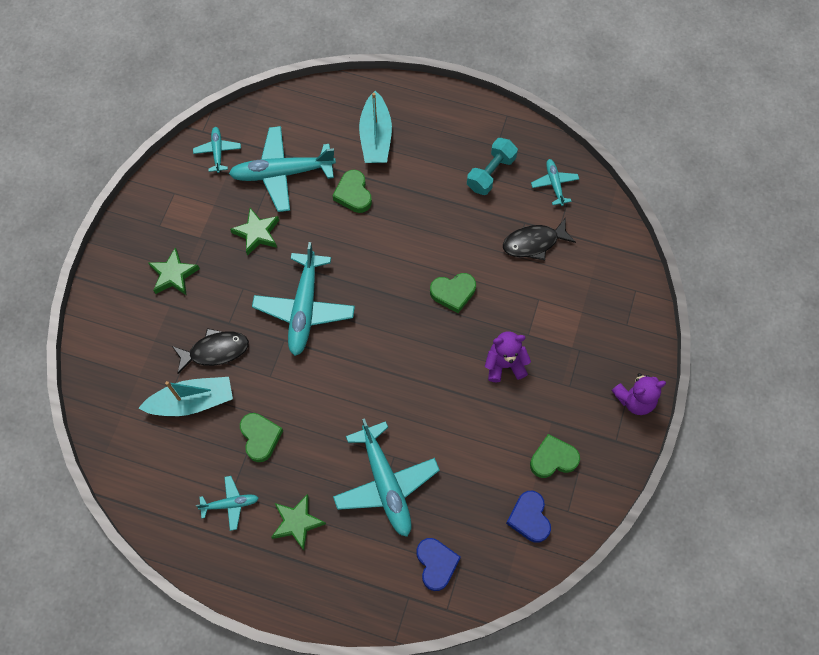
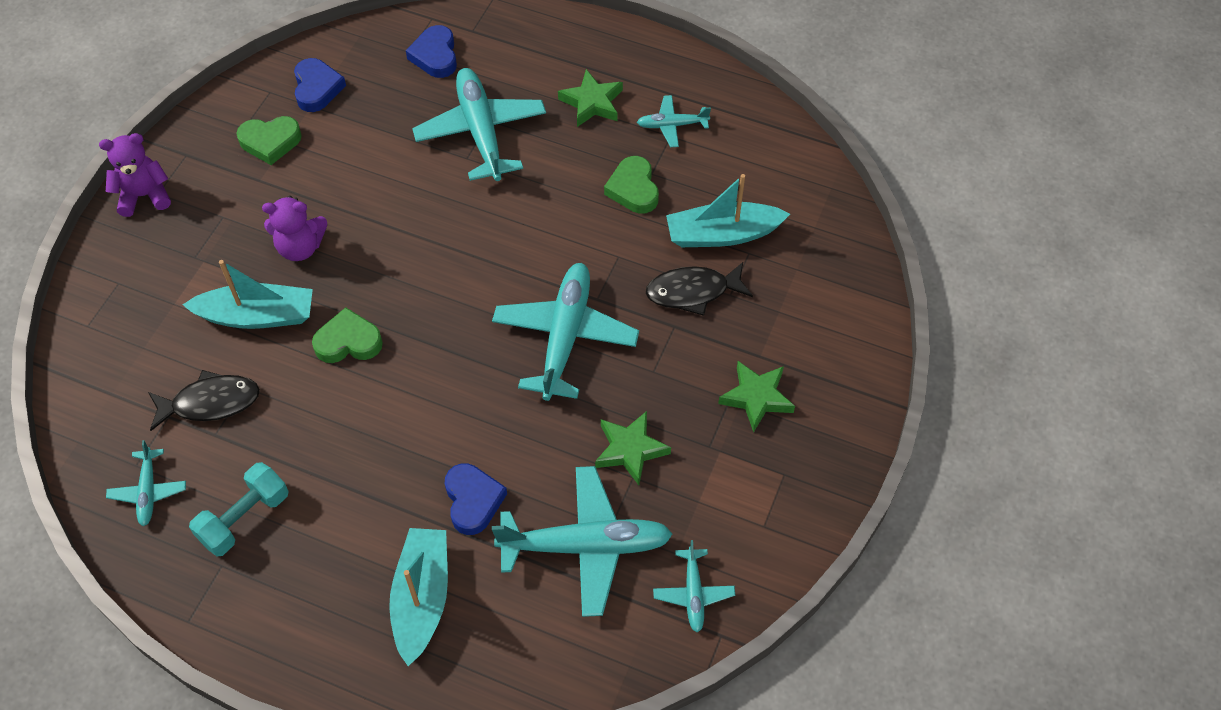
camera: 175 degrees left, 10 degrees down
green heart [333,170,372,213] -> blue heart [445,463,507,535]
none -> turquoise boat [183,260,313,329]

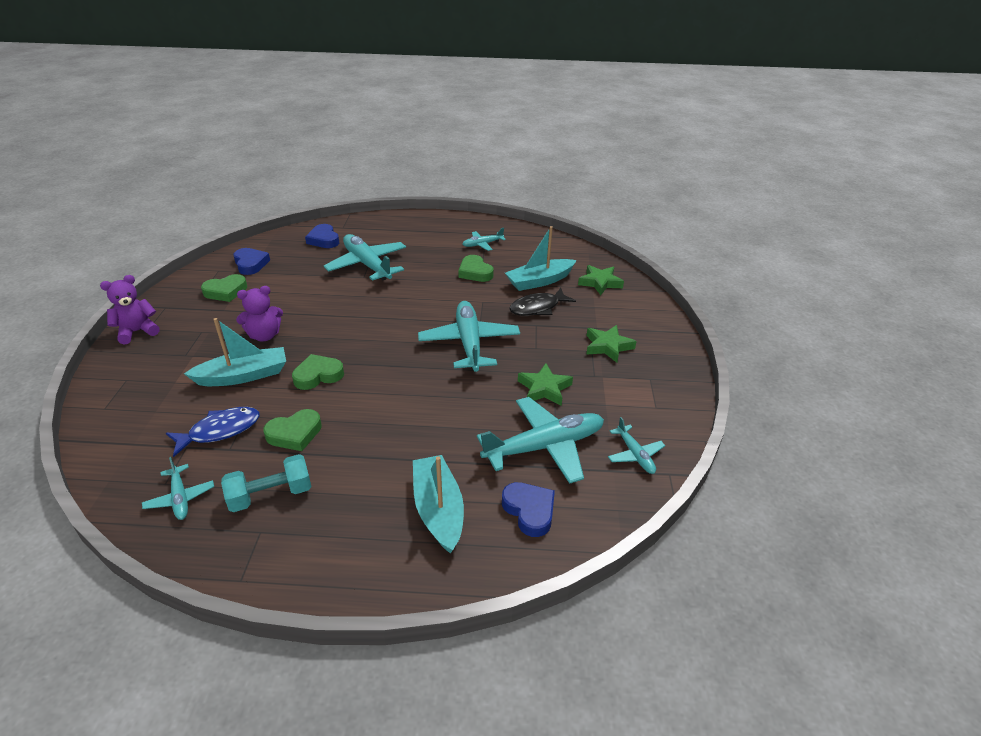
camera: 20 degrees left, 20 degrees down
black fish [148,370,260,431] -> blue fish [166,407,260,457]
turquoise dumbbell [189,462,289,556] -> turquoise dumbbell turned 45 degrees clockwise [221,454,312,512]
blue heart [445,463,507,535] -> blue heart moved to [502,482,555,537]
green star [558,69,623,127] -> green star moved to [578,265,624,295]
none -> green heart [263,409,322,451]

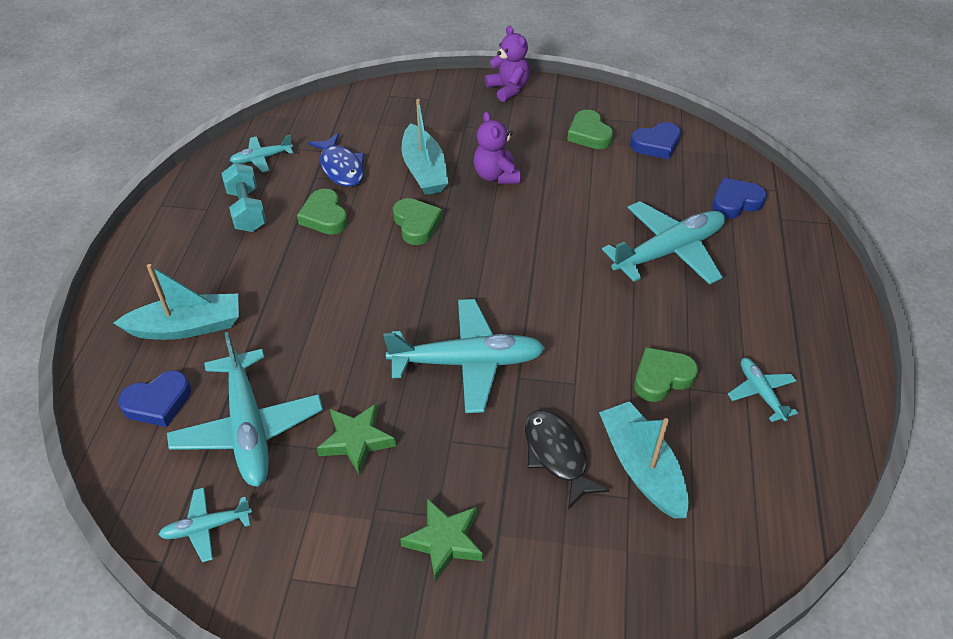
camera: 95 degrees right, 10 degrees up
green star [578,265,624,295] -> none

